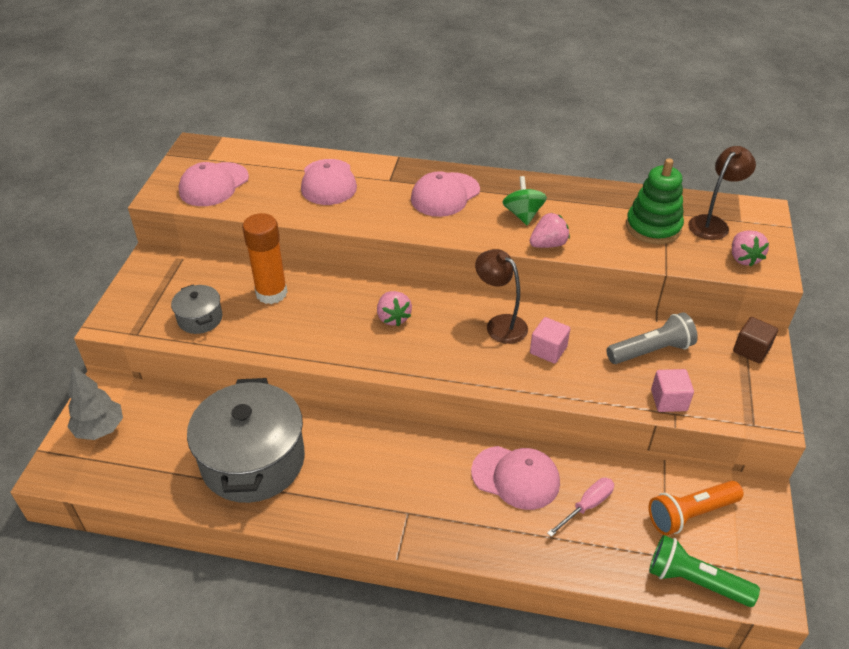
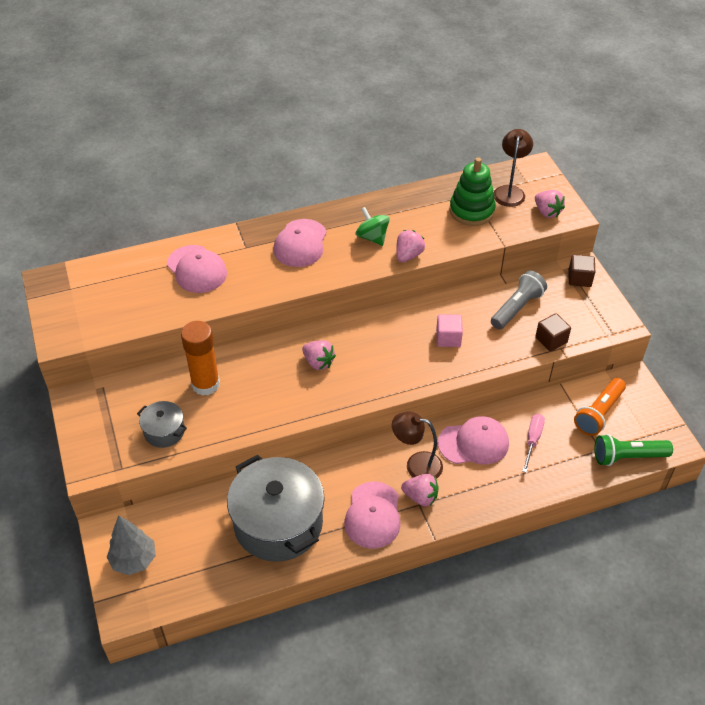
camera: 30 degrees left, 5 degrees up
pink cap [178,162,249,206] -> pink cap moved to [344,481,401,548]
brown lamp [475,249,528,344] -> brown lamp moved to [392,412,443,479]
pink cube [651,369,694,412] -> brown cube [535,313,571,352]
none -> pink strawberry [401,474,439,506]

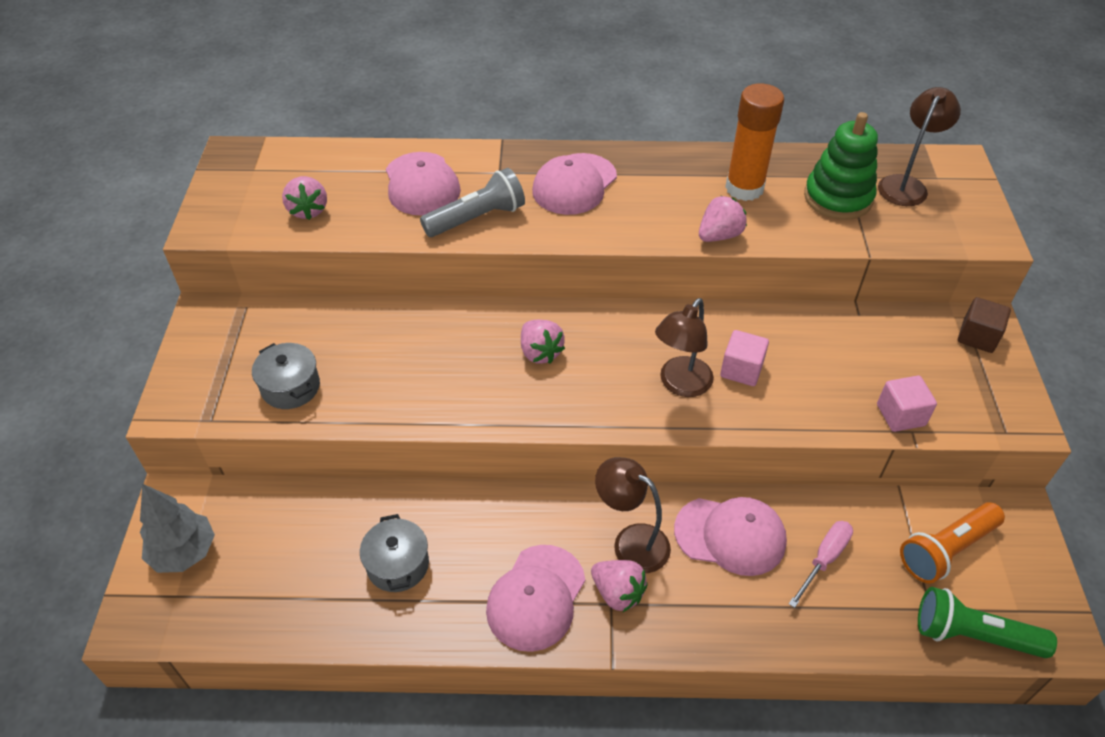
camera: 20 degrees right, 0 degrees up
orange glue stick [181,321,220,396] -> orange glue stick moved to [725,83,784,201]
grey pot [227,455,325,562] -> grey pot [360,514,429,592], size x0.47
green spinning top [356,207,390,246] -> none
grey flashlight [491,271,547,329] -> grey flashlight moved to [420,168,525,237]
pink strawberry [535,190,565,218] -> pink strawberry moved to [282,176,327,220]
brown cube [535,313,571,352] -> pink cube [877,376,937,432]
none -> brown lamp [655,298,714,397]

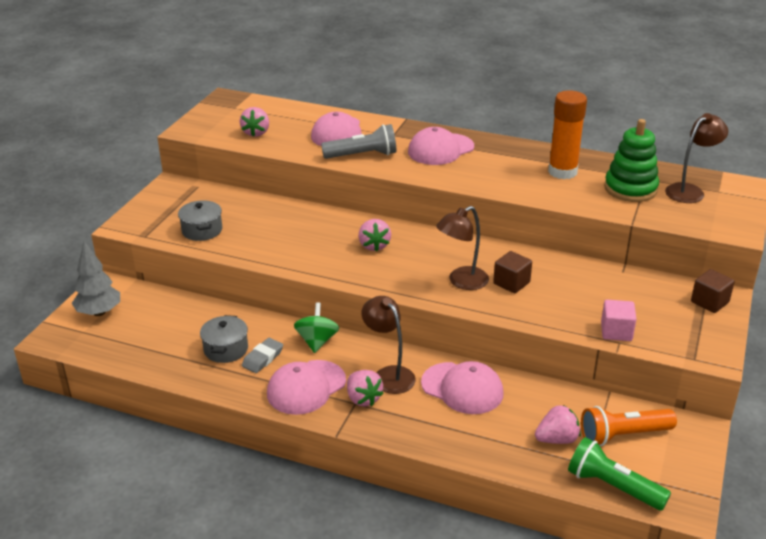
camera: 20 degrees right, 15 degrees down
pink strawberry [699,196,747,242] -> pink strawberry moved to [535,405,581,444]
pink cube [720,330,769,386] -> brown cube [493,251,532,293]
pink screwdriver [789,521,853,608] -> none
none -> grey eraser [242,338,283,373]
none -> green spinning top [294,302,339,353]

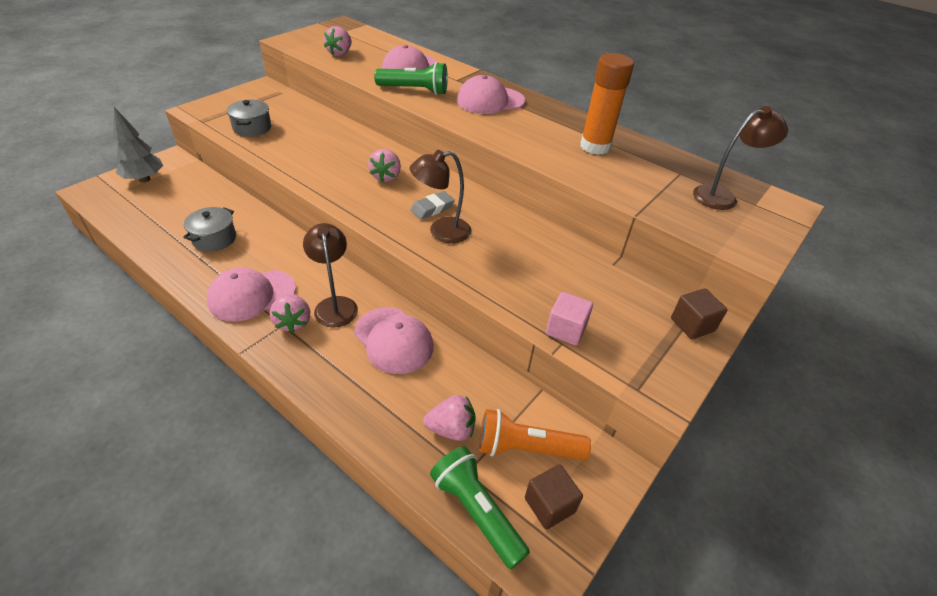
camera: 15 degrees right, 10 degrees up
grey eraser [242,338,283,373] -> grey eraser moved to [410,191,455,220]
green spinning top [294,302,339,353] -> none
grey flashlight [321,124,396,159] -> green flashlight [374,62,448,95]
brown cube [493,251,532,293] -> brown cube moved to [525,465,583,530]
green stacking toy [604,119,659,202] -> none

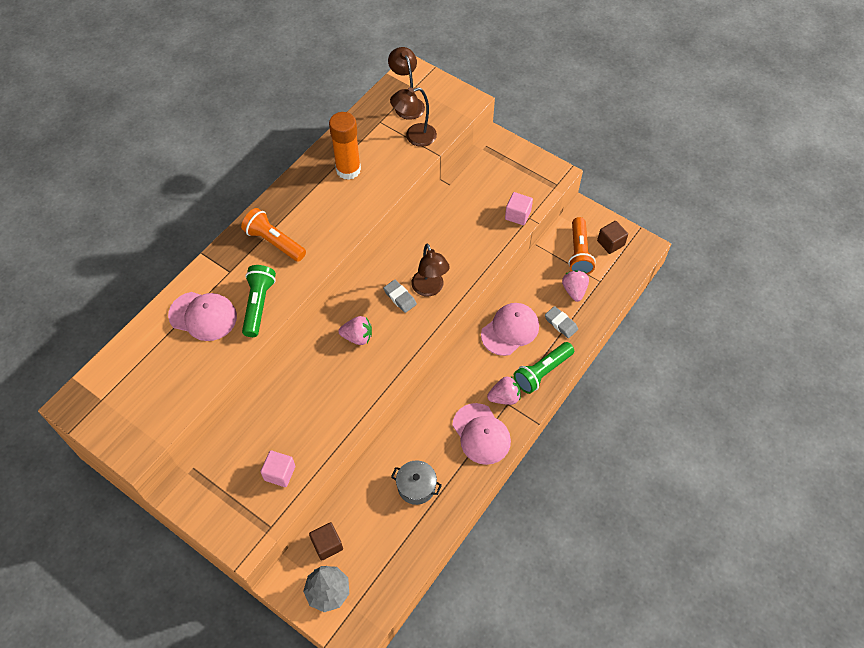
camera: 90 degrees left, 15 degrees up
grey pot [227,100,271,137] -> pink cube [260,450,295,487]
brown lamp [303,223,358,328] -> brown lamp moved to [390,87,437,147]
pink strawberry [324,26,352,56] -> none
green flashlight [430,446,530,569] -> green flashlight moved to [514,342,574,394]
pink cap [457,75,525,114] -> orange flashlight [241,208,306,262]
brown cube [671,288,727,339] -> brown cube moved to [309,522,343,560]
none -> grey eraser [545,306,578,338]

